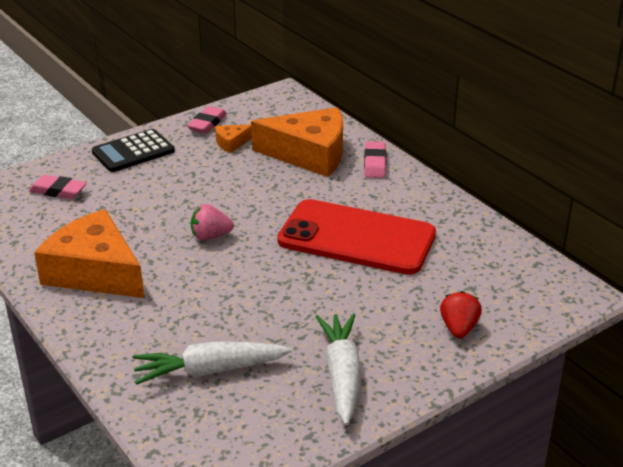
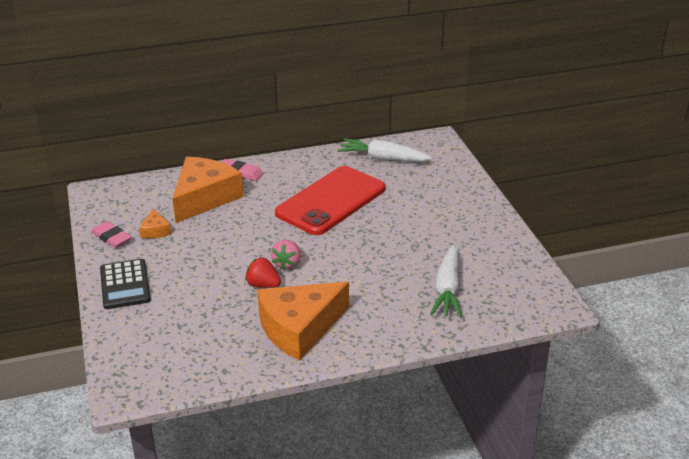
camera: 70 degrees left, 0 degrees up
pink eraser [29,175,87,199] -> none
white carrot [316,313,361,425] -> white carrot moved to [338,138,432,162]
red strawberry [440,291,482,338] -> red strawberry moved to [245,257,281,288]

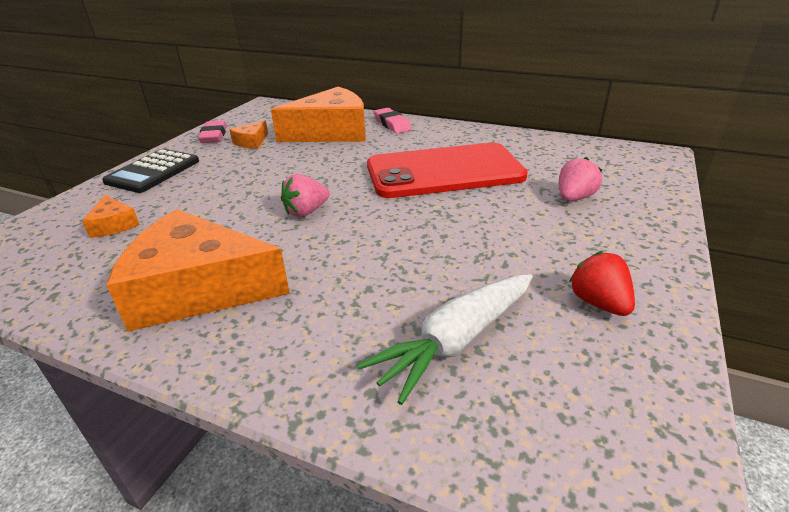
camera: 40 degrees right, 0 degrees up
red strawberry [245,257,281,288] -> red strawberry moved to [569,251,635,316]
white carrot [338,138,432,162] -> none
none -> orange cheese [82,195,140,238]
none -> pink strawberry [559,157,602,201]

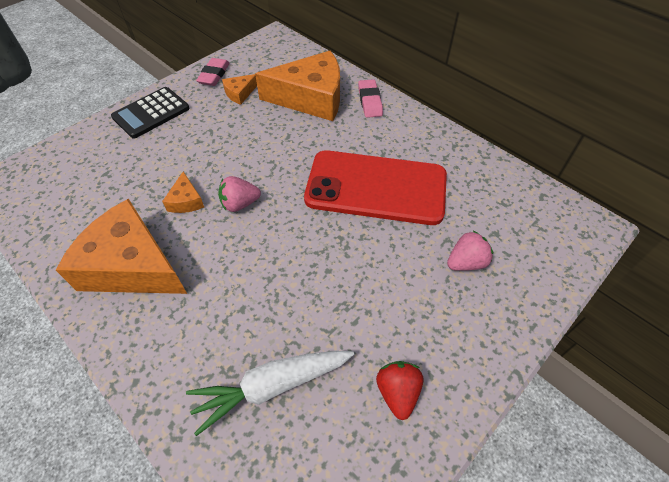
camera: 20 degrees right, 20 degrees up
orange cheese [82,195,140,238] -> orange cheese moved to [162,171,204,213]

